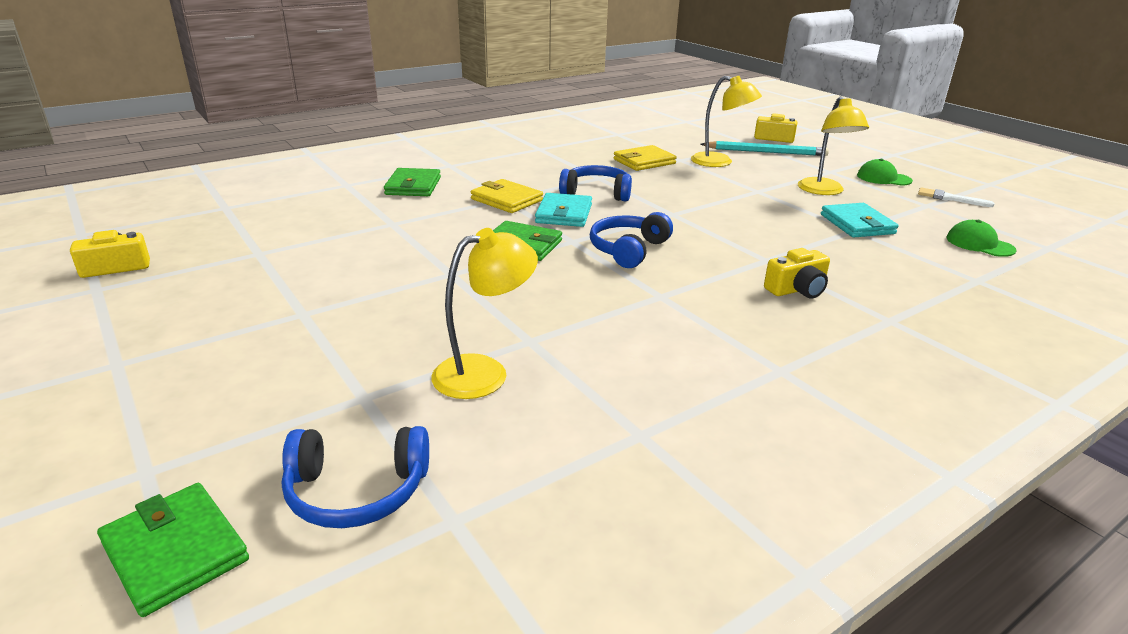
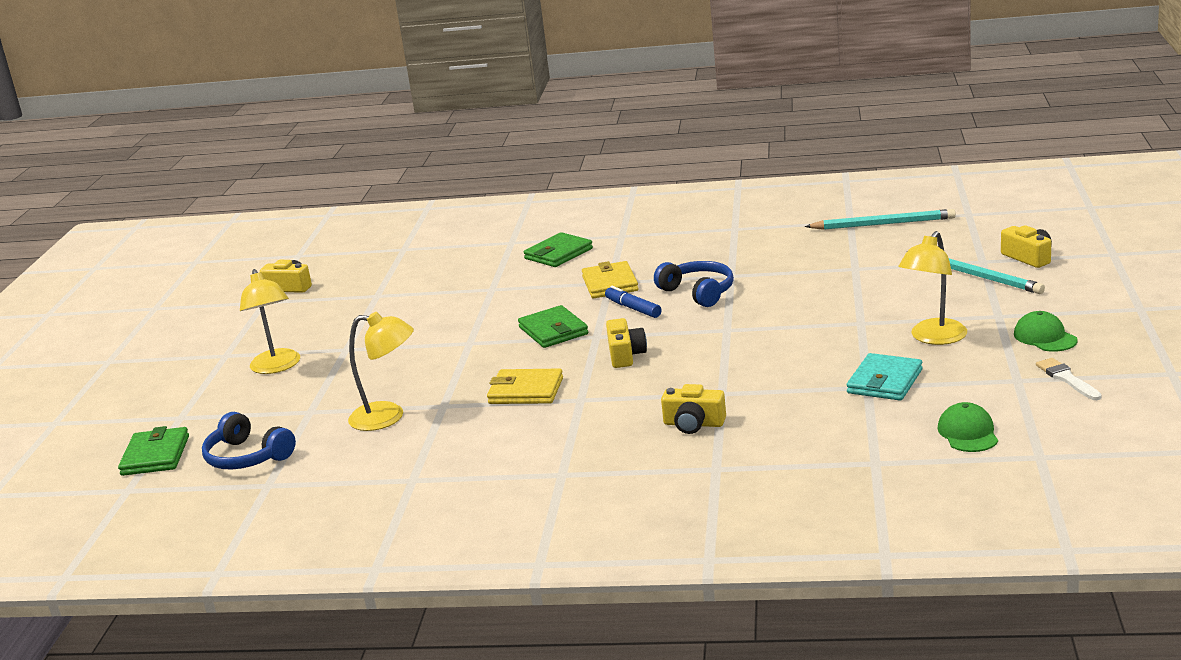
camera: 45 degrees right, 5 degrees down
turquoise wallet [535,193,592,227] -> blue marker [605,286,662,318]
blue headphones [590,212,673,268] -> yellow camera [606,318,647,368]
yellow wallet [614,145,677,171] -> yellow wallet moved to [487,369,563,404]
yellow lamp [691,76,762,167] -> yellow lamp moved to [240,269,300,374]
none -> turquoise pencil [805,209,956,230]

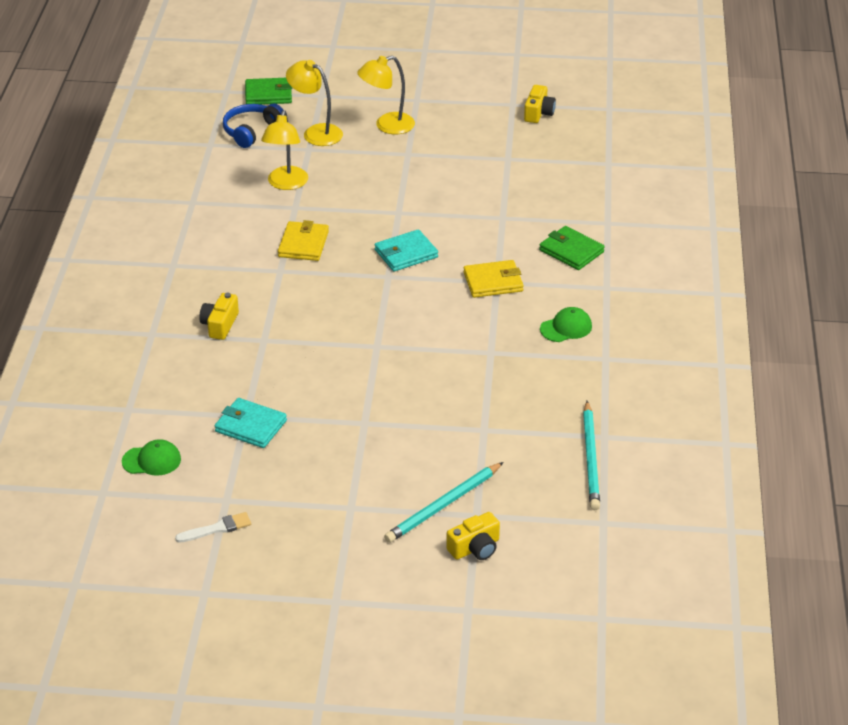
camera: 85 degrees right, 15 degrees up
green wallet [518,305,588,348] -> turquoise wallet [374,229,438,272]
blue marker [605,286,662,318] -> none
yellow camera [606,318,647,368] -> none
blue headphones [654,261,734,307] -> none
yellow lamp [898,231,967,345] -> yellow lamp moved to [286,60,343,146]
green cap [1014,311,1078,352] -> green cap moved to [540,307,592,342]

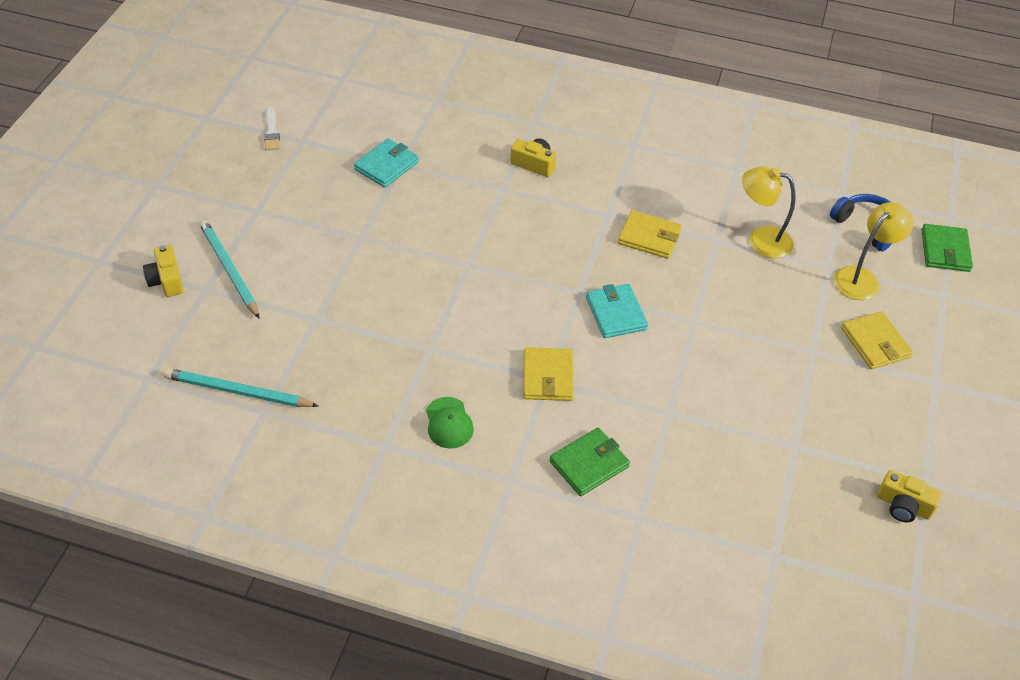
camera: 100 degrees right, 10 degrees up
green cap [122,439,181,476] -> none
yellow lamp [357,56,415,134] -> yellow wallet [841,311,913,369]

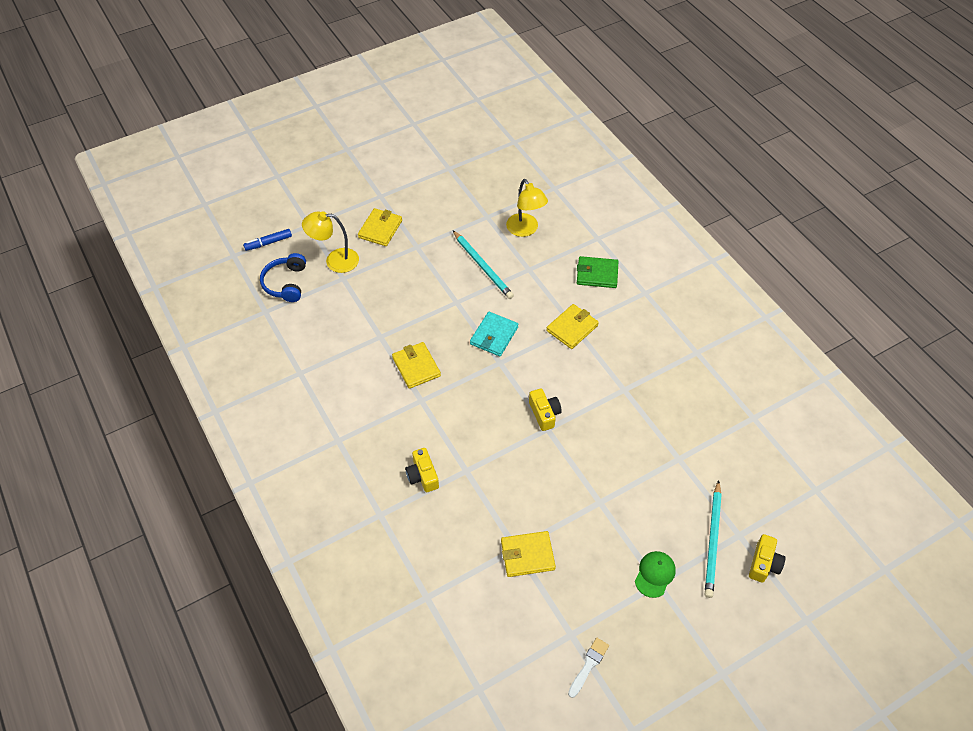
camera: 135 degrees left, 5 degrees up
turquoise pencil [164,368,318,407] -> turquoise pencil moved to [453,231,514,299]
turquoise wallet [354,138,419,188] -> yellow wallet [501,531,556,577]
green cap [426,397,474,448] -> green cap moved to [635,551,676,598]
yellow lamp [742,166,795,258] -> yellow lamp moved to [506,179,548,237]
yellow camera [877,470,942,522] -> yellow camera moved to [529,389,562,431]
green wallet [921,224,973,272] -> blue marker [243,229,292,251]

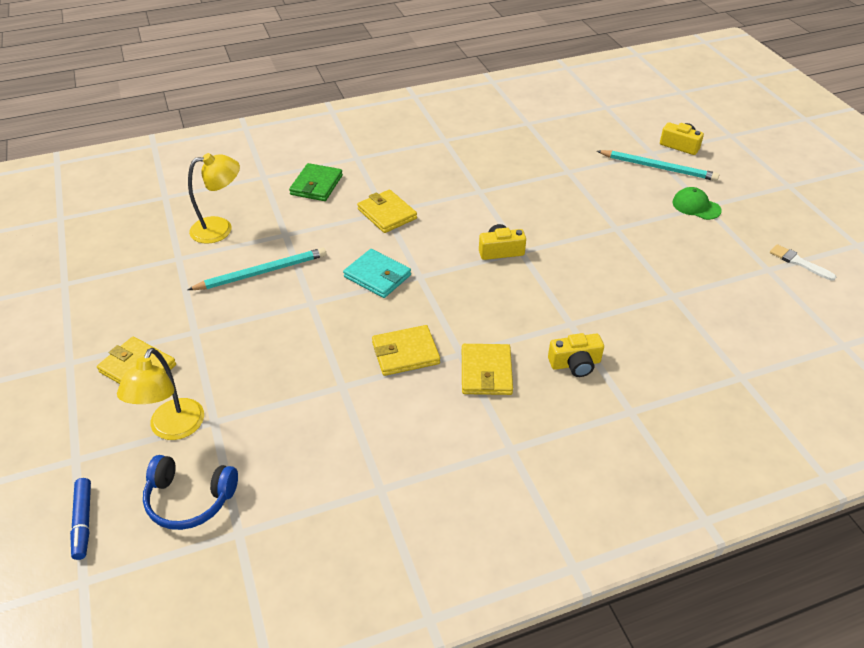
camera: 80 degrees left, 10 degrees down
yellow wallet [501,531,556,577] -> yellow wallet moved to [462,344,513,395]

